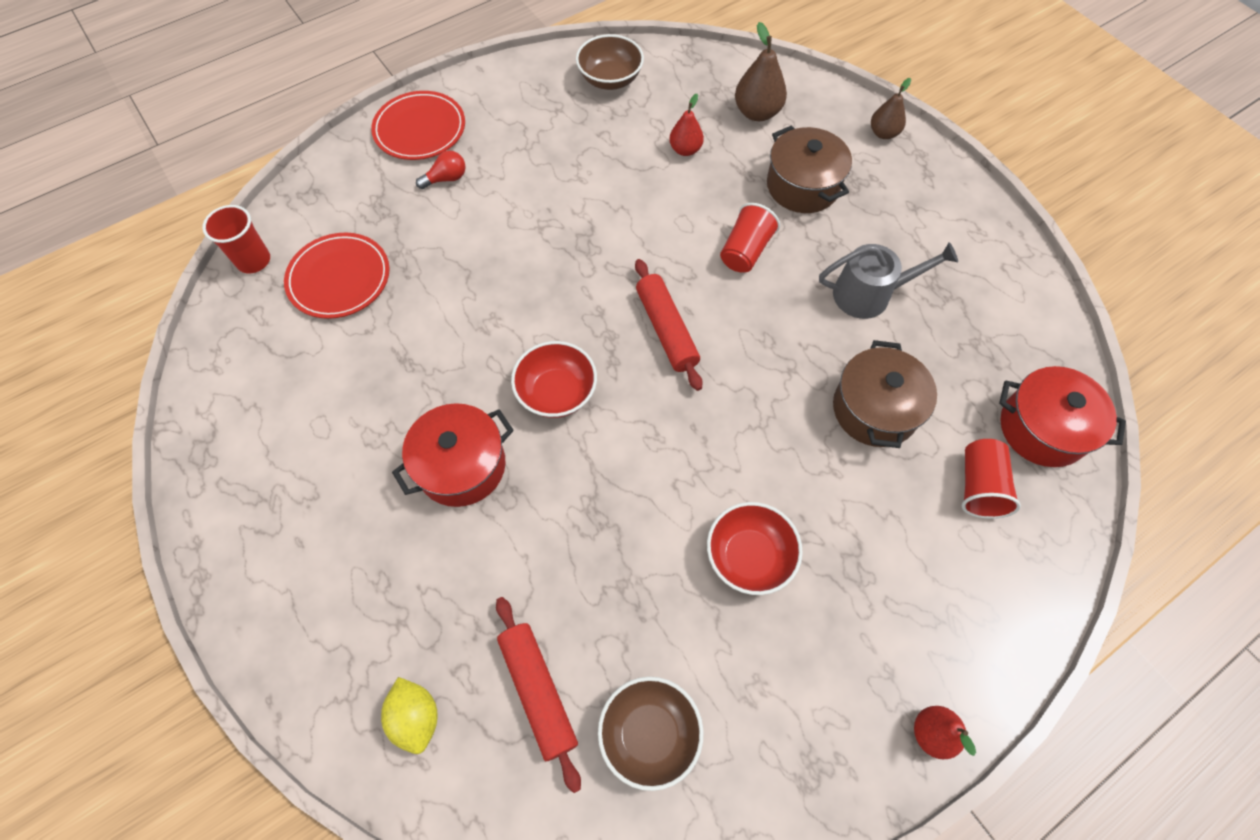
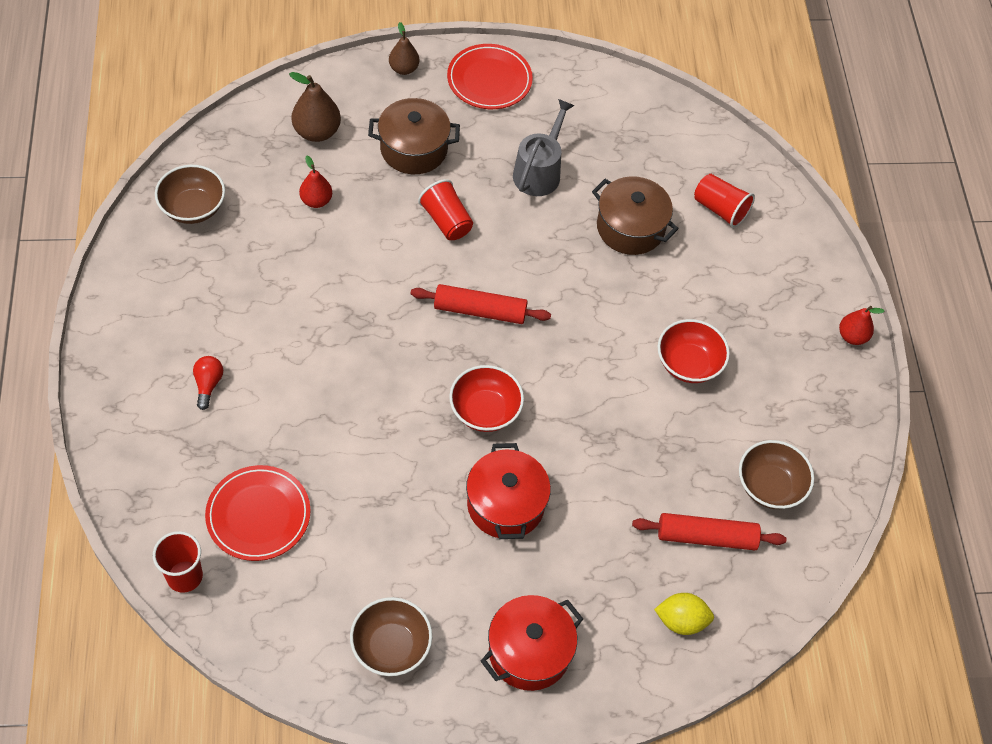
camera: 65 degrees left, 5 degrees down
red plate [371,91,465,160] -> red plate moved to [447,44,533,109]
red pot [999,366,1126,467] -> red pot moved to [481,595,583,691]
none -> brown bowl [350,597,432,676]

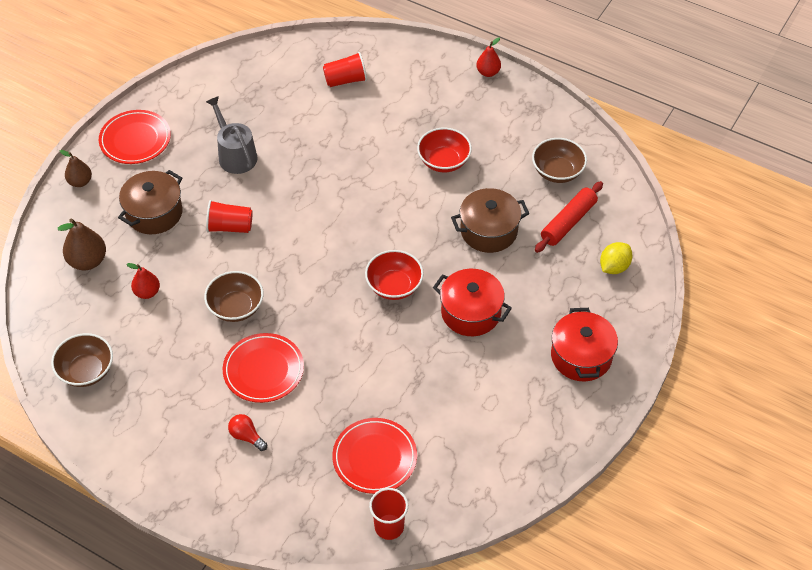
camera: 50 degrees left, 5 degrees down
brown bowl [350,597,432,676] -> brown bowl moved to [204,271,264,322]
red rolling pin [410,284,551,324] -> none
brown pot [592,176,679,255] -> brown pot moved to [451,188,529,253]
none -> red plate [223,333,304,403]

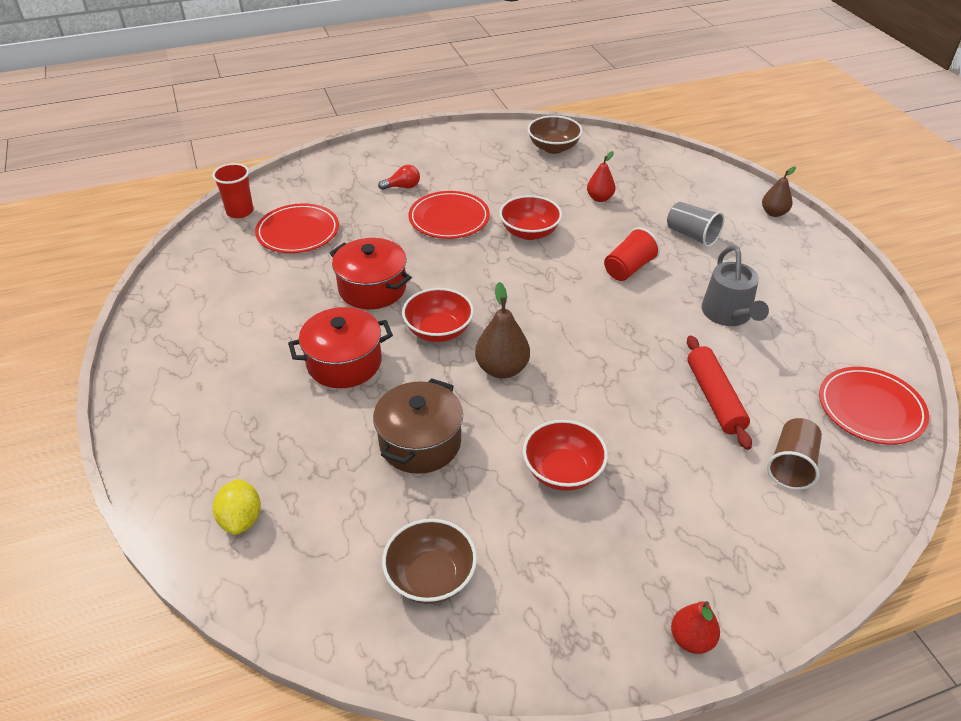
camera: 130 degrees right, 10 degrees down
brown pear [58,218,106,270] -> brown pear moved to [475,282,530,379]
red plate [99,110,171,164] -> red plate moved to [819,367,929,445]
brown pot [118,170,183,234] -> grey cup [667,202,724,247]
brown bowl [204,271,264,322] -> red bowl [499,195,562,240]
grey watering can [206,96,257,174] -> grey watering can turned 75 degrees clockwise [702,245,769,326]
red cup [323,52,367,87] -> brown cup [767,418,822,490]
red rolling pin [535,181,603,253] -> red rolling pin moved to [687,335,752,450]
red pot [551,308,618,381] -> red pot moved to [330,238,412,309]

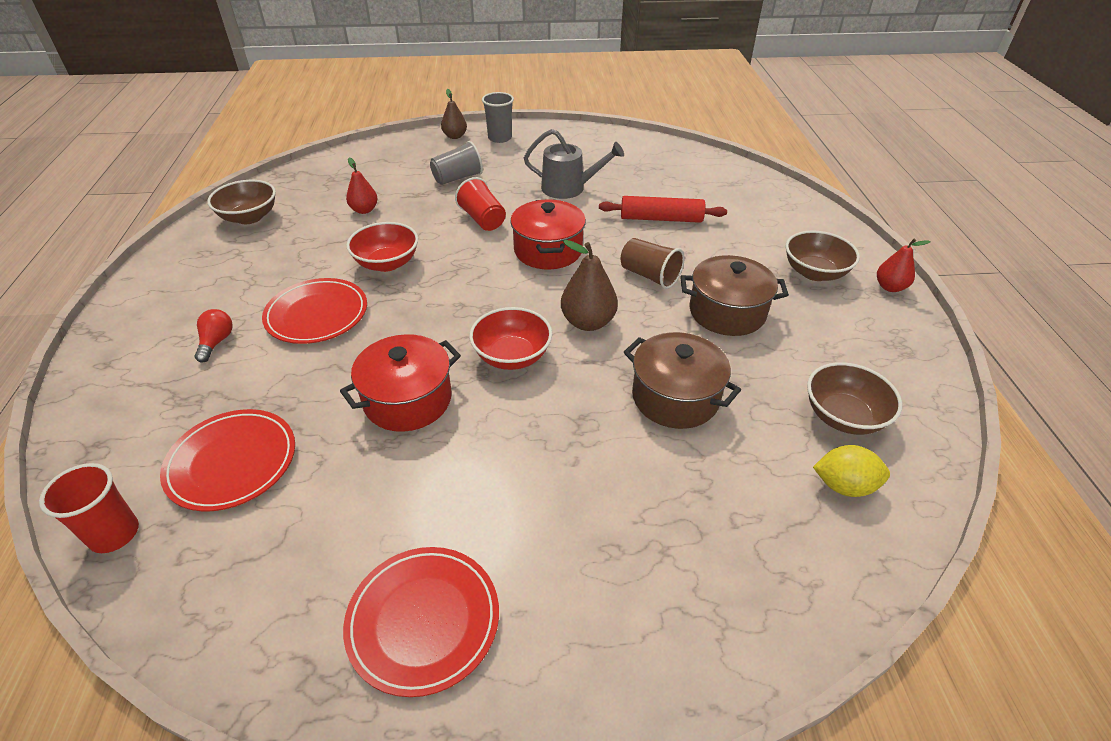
camera: 75 degrees left, 0 degrees up
yellow lemon [213,479,261,535] -> yellow lemon moved to [813,445,890,497]
red pot [288,307,393,388] -> red pot moved to [510,199,586,269]
red bowl [523,420,608,491] -> brown pot [680,255,789,336]
brown cup [767,418,822,490] -> brown cup moved to [621,238,685,289]
red plate [819,367,929,445] -> red plate moved to [343,547,499,697]
none -> grey cup [482,92,514,143]
none -> brown bowl [786,231,860,281]

